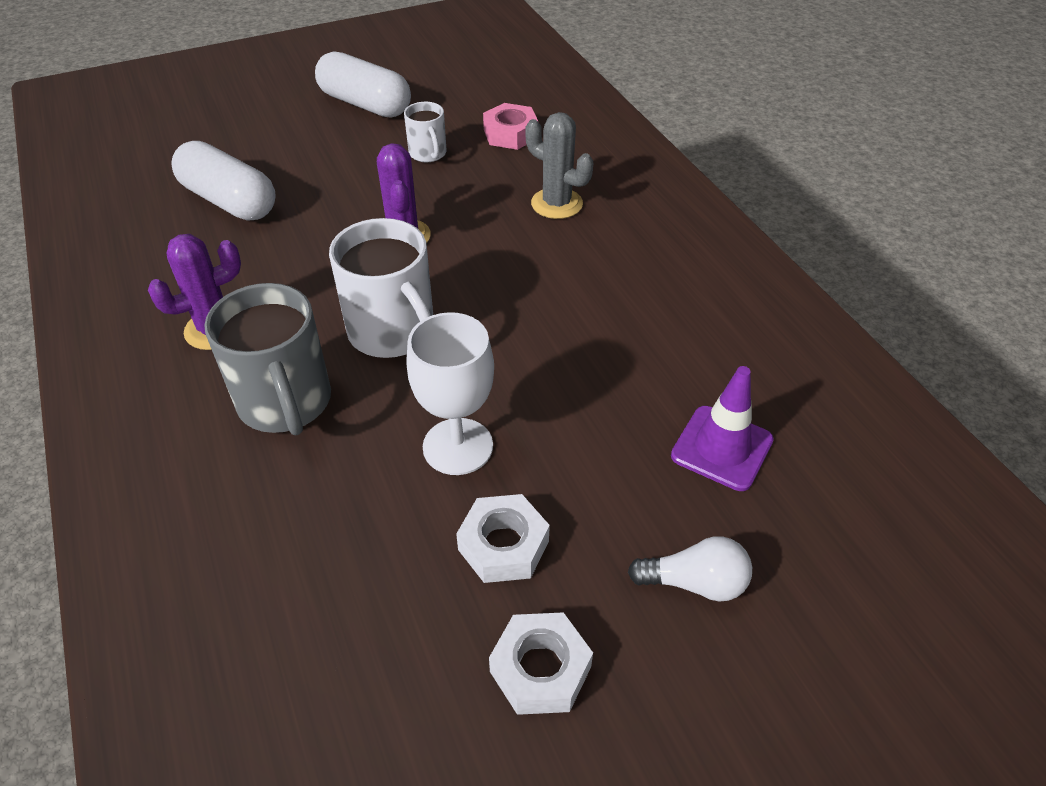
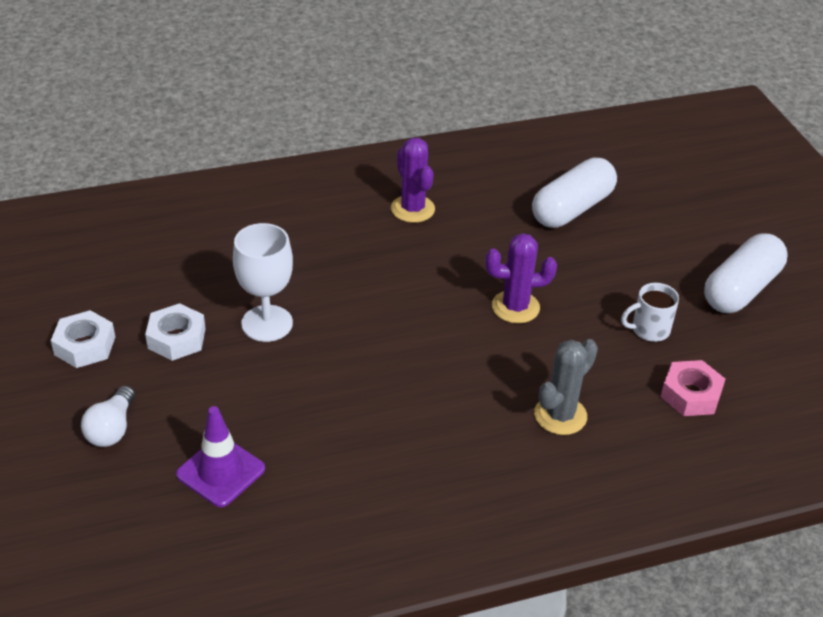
camera: 95 degrees right, 5 degrees down
grey mug [204,283,331,435] -> none
white mug [329,218,433,358] -> none

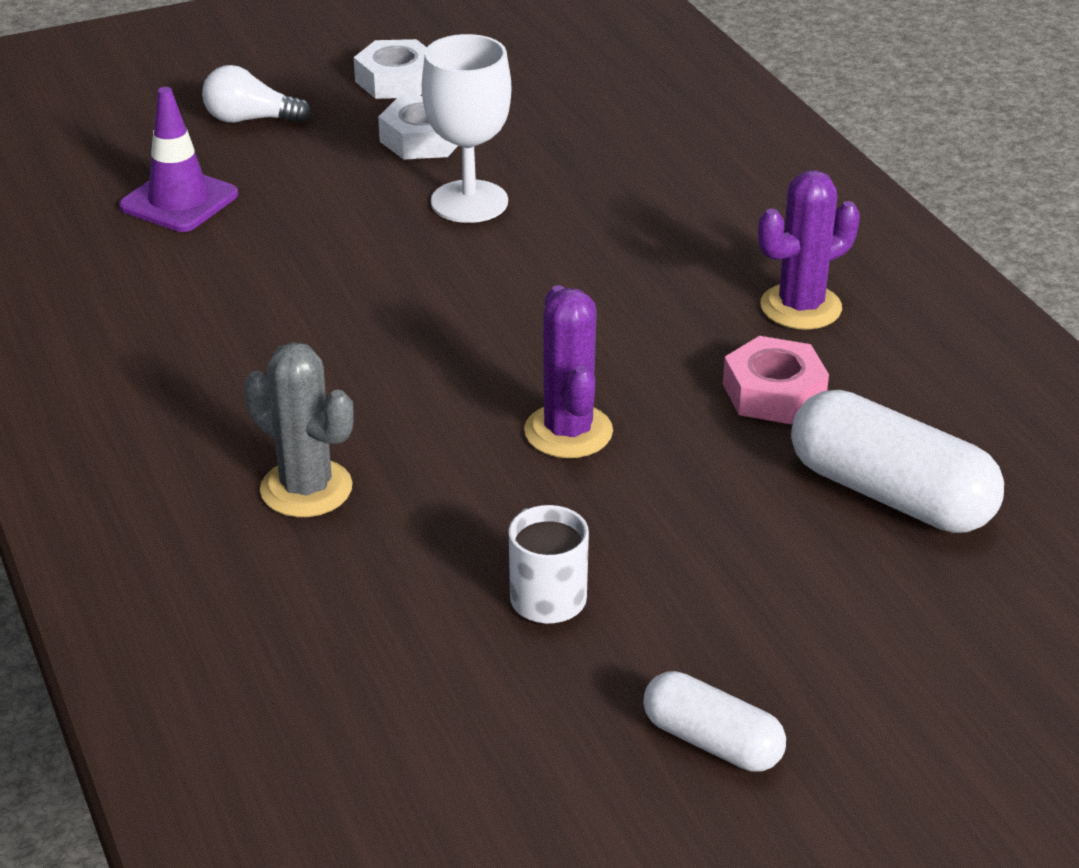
camera: 85 degrees right, 5 degrees down
pink nut [661,360,725,416] -> pink nut moved to [723,336,829,424]
white capsule [704,234,787,313] -> white capsule [643,671,786,772], size x0.59

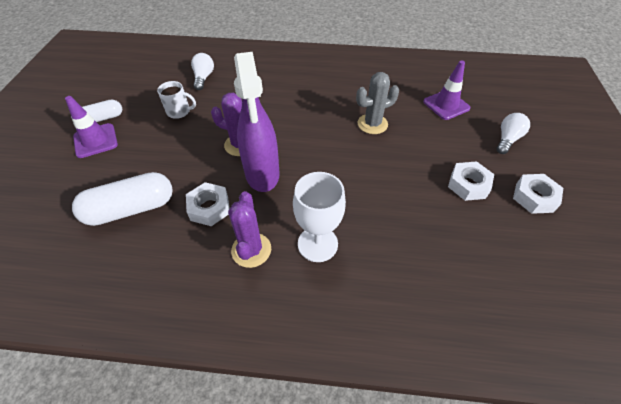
camera: 120 degrees right, 15 degrees up
grey cactus [244,342,354,517] -> grey cactus moved to [356,72,399,134]
white goblet [422,34,511,223] -> white goblet moved to [293,172,346,262]
pink nut [723,336,829,424] -> white nut [186,182,230,226]
none -> purple traffic cone [65,96,118,158]
none -> white light bulb [191,53,214,90]
none -> purple spray bottle [234,52,280,192]

